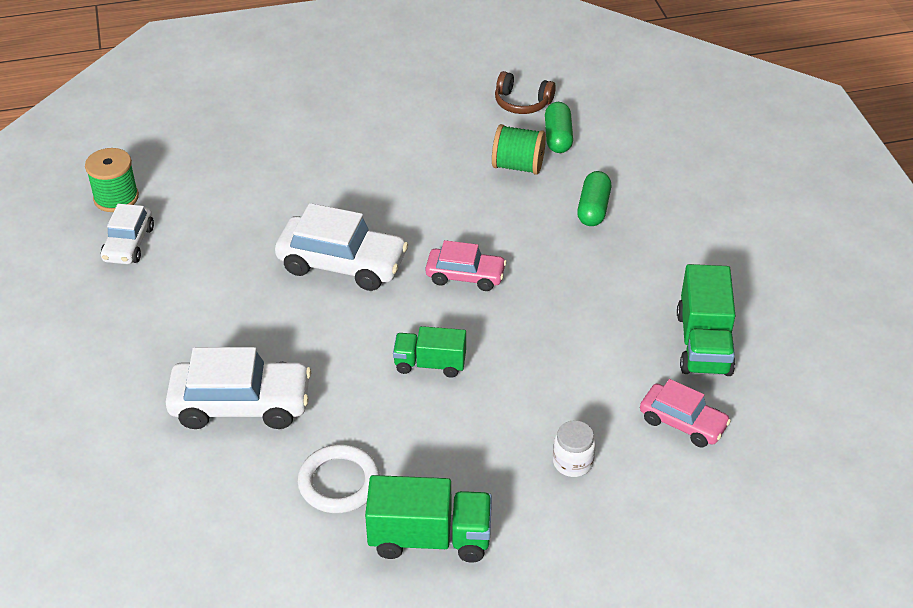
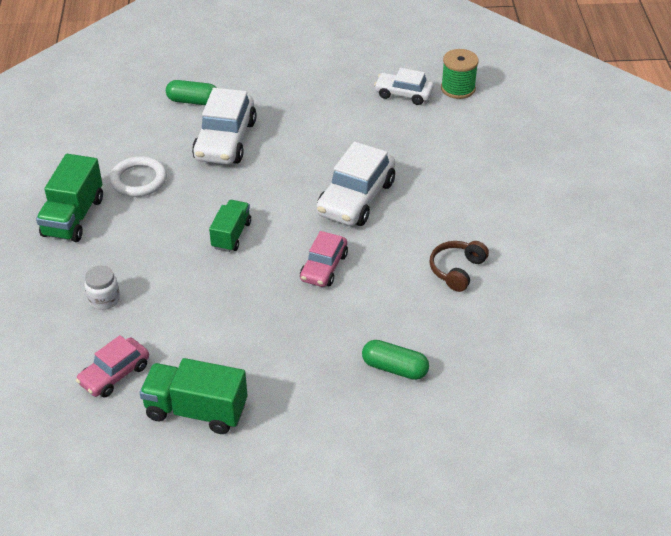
camera: 100 degrees right, 0 degrees up
green spool [492,124,546,175] -> none
brown headphones [495,71,556,114] -> brown headphones moved to [430,241,489,292]
green capsule [545,102,573,153] -> green capsule moved to [166,80,217,105]

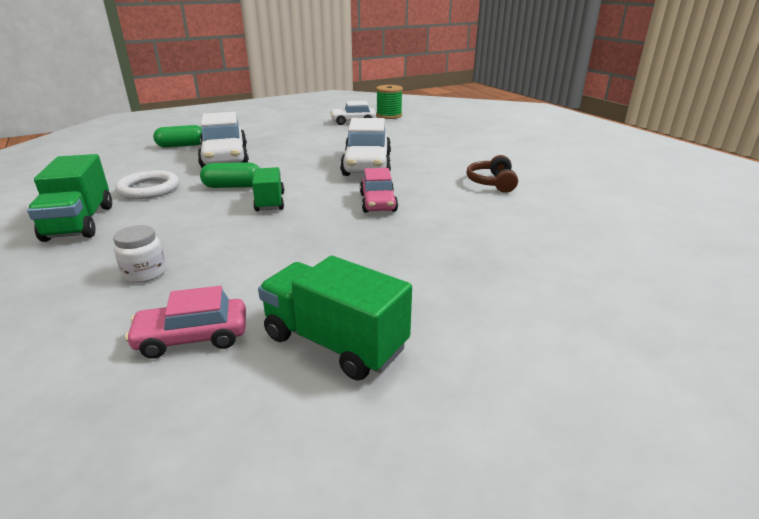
camera: 25 degrees left, 15 degrees down
pink car [76,335,149,398] -> pink car turned 60 degrees clockwise [125,286,246,359]
green truck [140,358,247,434] -> green truck turned 45 degrees clockwise [258,256,412,380]
green capsule [362,340,429,380] -> green capsule moved to [200,162,260,188]

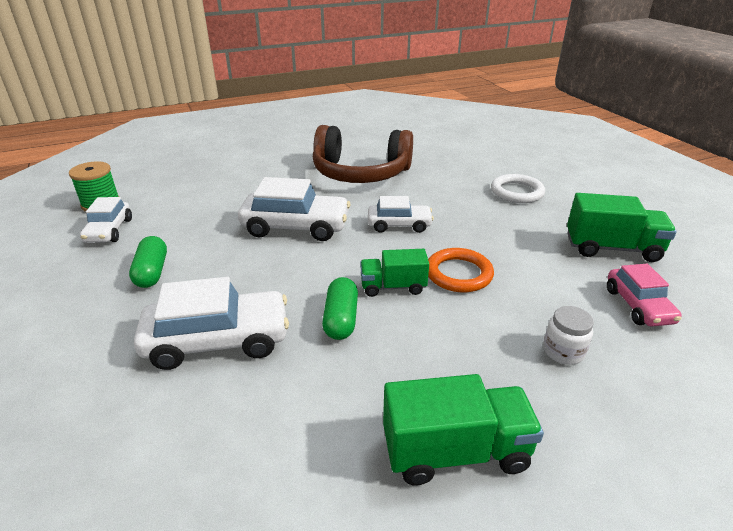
camera: 85 degrees left, 5 degrees up
white ring [115,170,179,199] -> white ring moved to [491,174,545,203]
green capsule [153,125,202,148] -> green capsule moved to [129,236,167,288]
green truck [258,256,412,380] -> green truck turned 120 degrees counterclockwise [567,193,677,262]
pink car [360,168,398,213] -> white car [368,196,434,233]
brown headphones [466,155,518,193] -> brown headphones [313,125,413,183], size x2.15
none -> orange ring [428,248,494,292]

